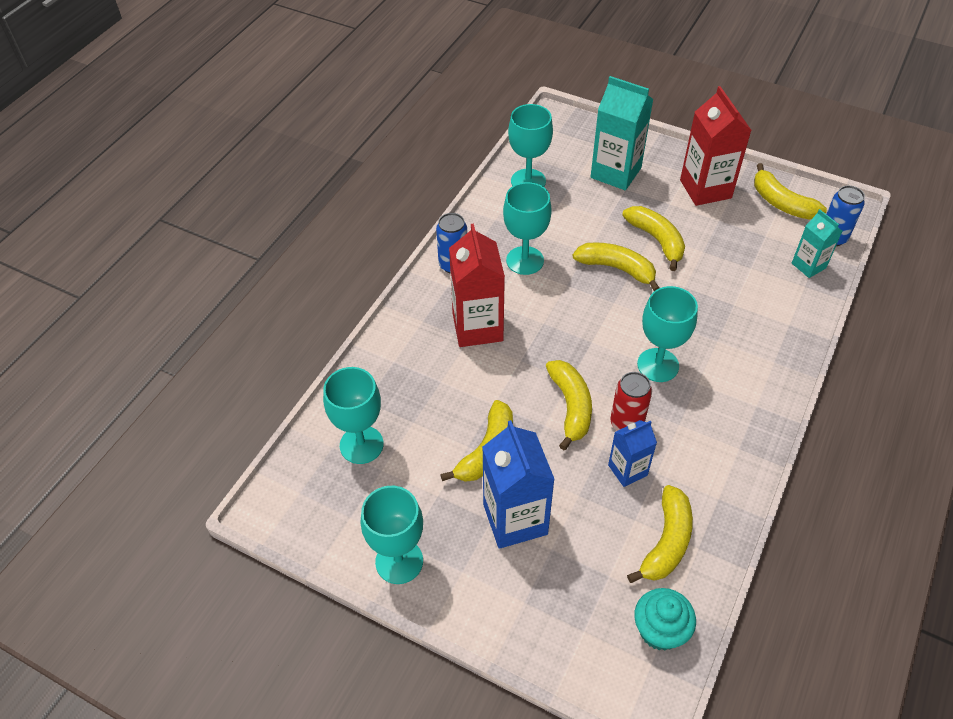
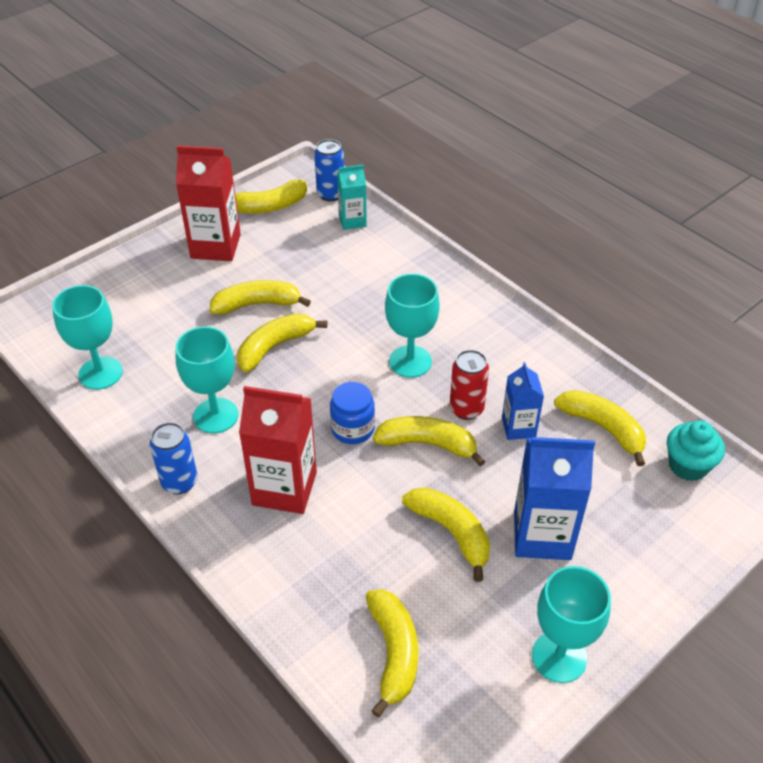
camera: 70 degrees left, 5 degrees down
turquoise goblet [323,367,384,464] -> yellow banana [365,589,418,717]
turquoise carton [591,76,653,190] -> none
none -> blue jar [330,382,375,444]

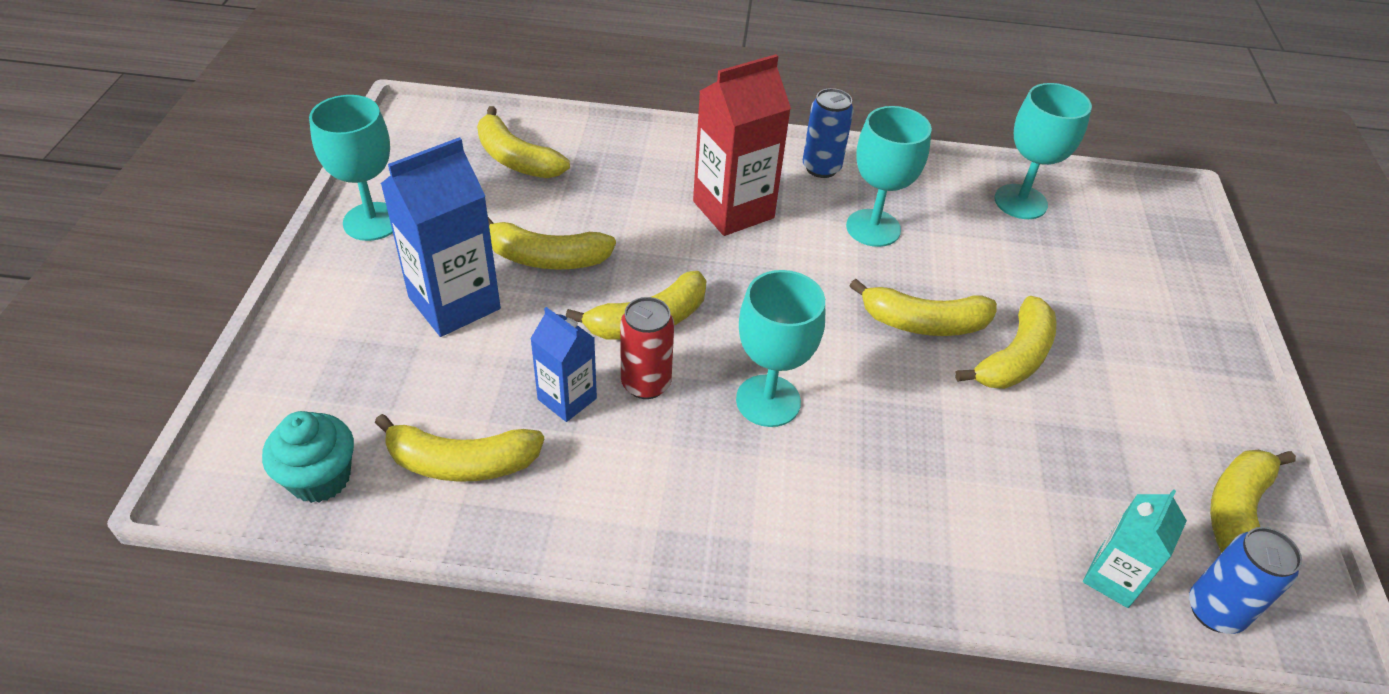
camera: 135 degrees right, 0 degrees up
red carton [176,145,241,261] -> none
yellow banana [237,313,327,372] -> yellow banana turned 90 degrees clockwise [849,279,997,336]
blue jar [330,382,375,444] -> none

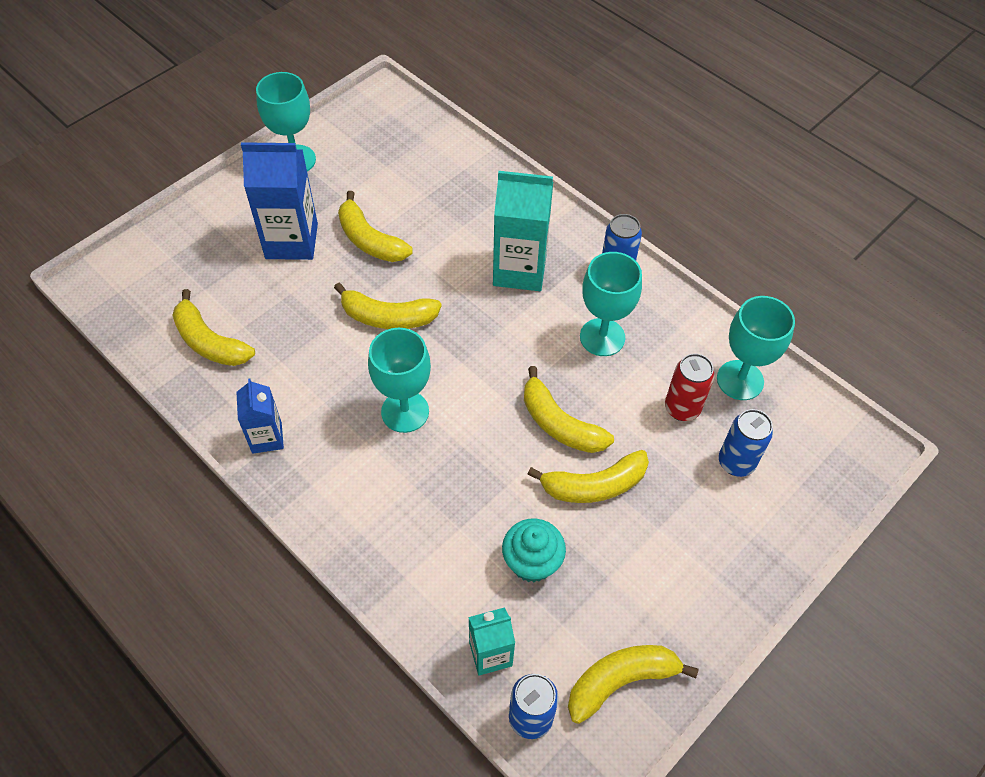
camera: 40 degrees right, 10 degrees up
turquoise cupcake [262,411,354,503] -> turquoise cupcake moved to [502,519,566,582]
yellow banana [477,106,570,178] -> none
blue carton [530,307,597,422] -> blue carton moved to [236,378,284,454]
red can [620,297,674,399] -> red can moved to [665,353,714,421]
red carton [693,54,791,236] -> turquoise carton [493,171,553,291]
none -> blue can [719,409,773,477]

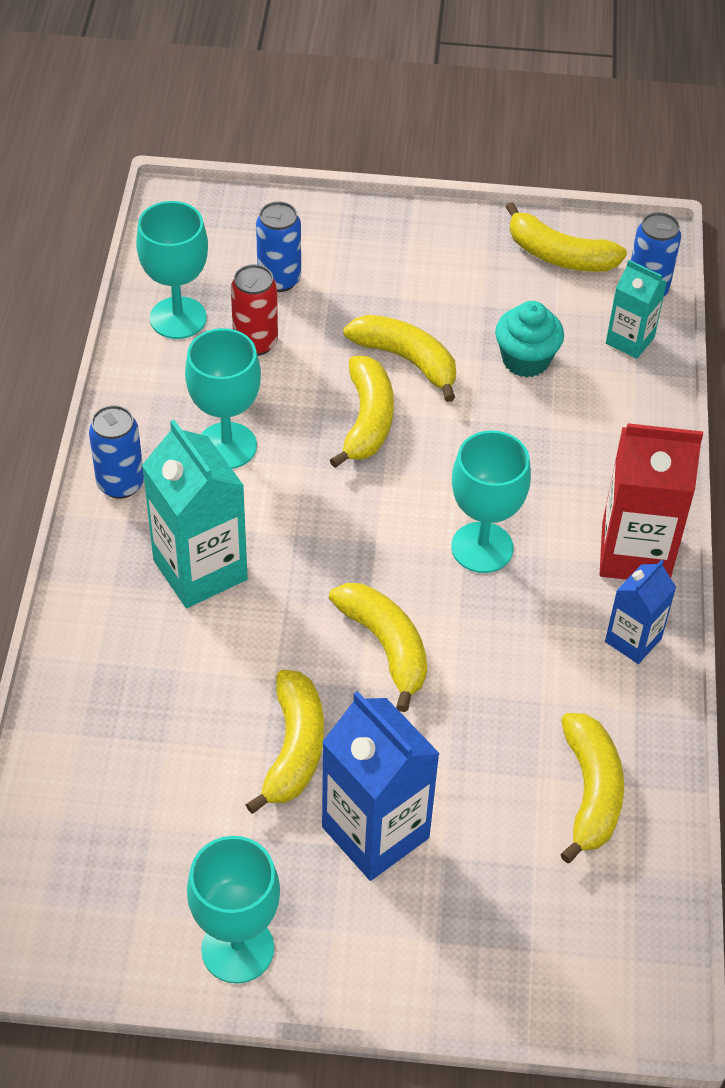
camera: 130 degrees left, 5 degrees down
none -> red carton [600,423,703,580]

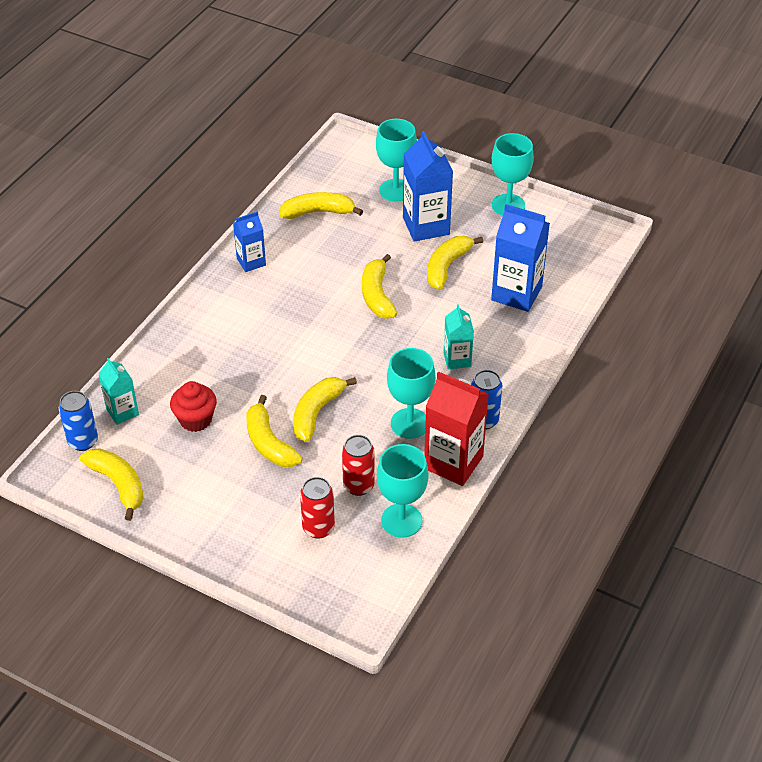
camera: 155 degrees left, 5 degrees down
turquoise carton [142,420,248,608] -> turquoise carton [444,304,474,370], size x0.58
blue can [256,201,301,292] -> red can [300,477,335,539]
turquoise goblet [451,430,531,573] -> turquoise goblet moved to [376,119,417,202]
turquoise cupcake [495,301,564,378] -> red cupcake [170,381,217,432]
yellow banana [560,713,624,863] -> yellow banana turned 60 degrees clockwise [279,192,363,219]
red carton [600,423,703,580] -> red carton moved to [424,371,489,486]
none -> blue carton [491,204,550,312]

